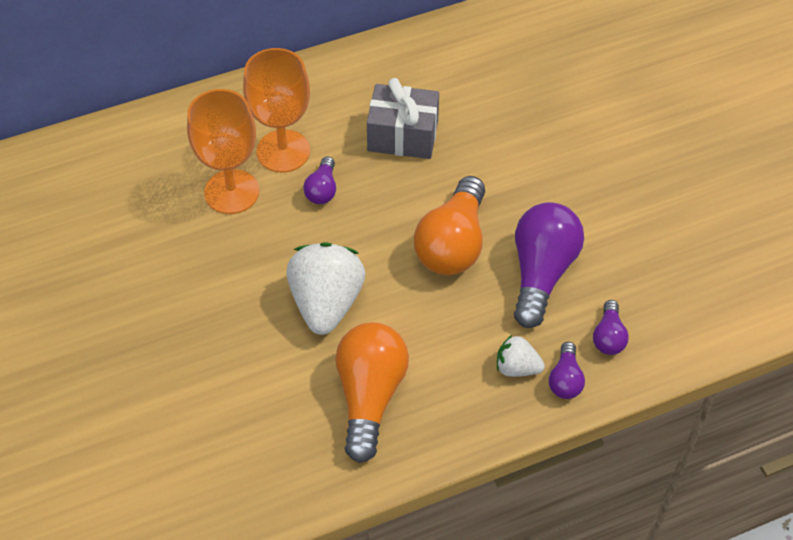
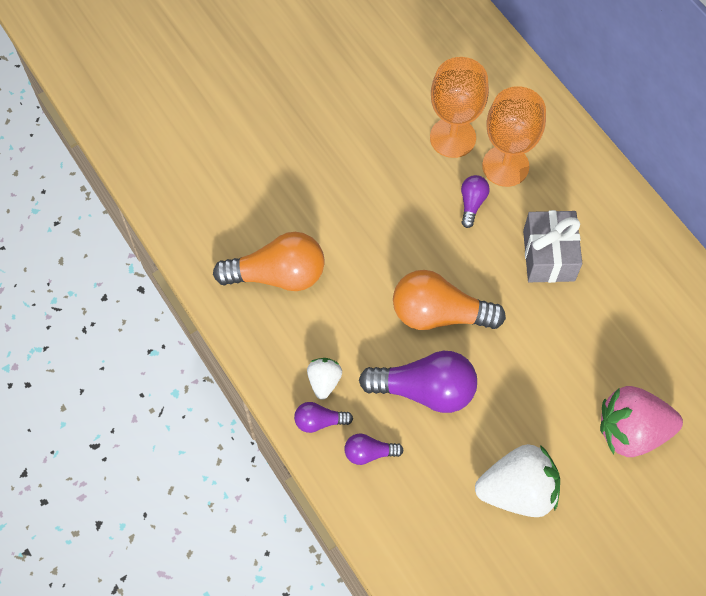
camera: 80 degrees right, 10 degrees up
white strawberry [286,242,365,335] -> white strawberry moved to [475,444,560,517]
purple light bulb [303,157,336,204] -> purple light bulb turned 105 degrees clockwise [461,175,490,228]
none -> pink strawberry [600,386,683,457]

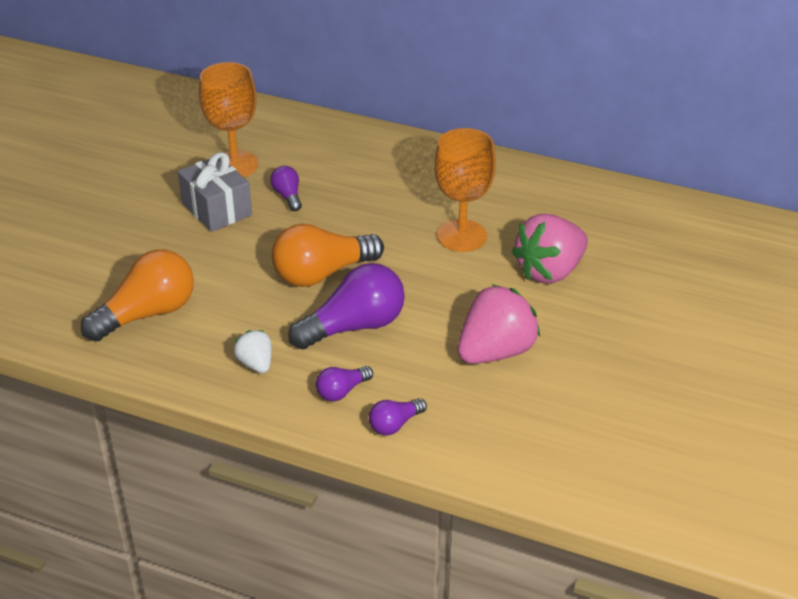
camera: 35 degrees left, 25 degrees down
purple light bulb [294,402,353,433] -> purple light bulb moved to [369,398,427,435]
white strawberry [475,444,560,517] -> pink strawberry [458,284,540,364]
orange goblet [482,86,546,187] -> orange goblet moved to [434,128,496,252]
grey gift [523,210,582,283] -> grey gift moved to [178,152,252,232]

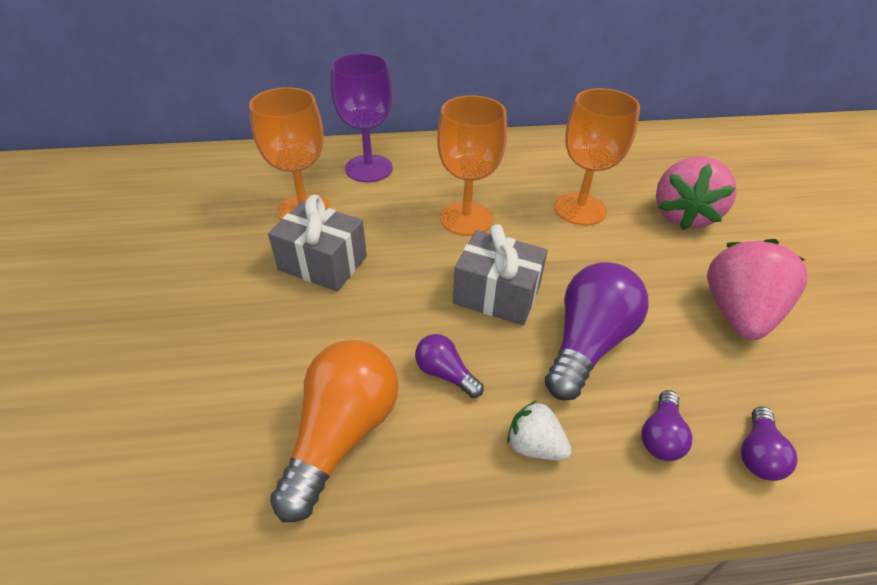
camera: 30 degrees left, 5 degrees up
purple light bulb [270,166,302,211] -> purple light bulb moved to [415,334,484,398]
orange light bulb [272,224,384,287] -> grey gift [453,224,548,325]
none -> purple goblet [330,53,393,182]
none -> orange goblet [437,95,507,236]

